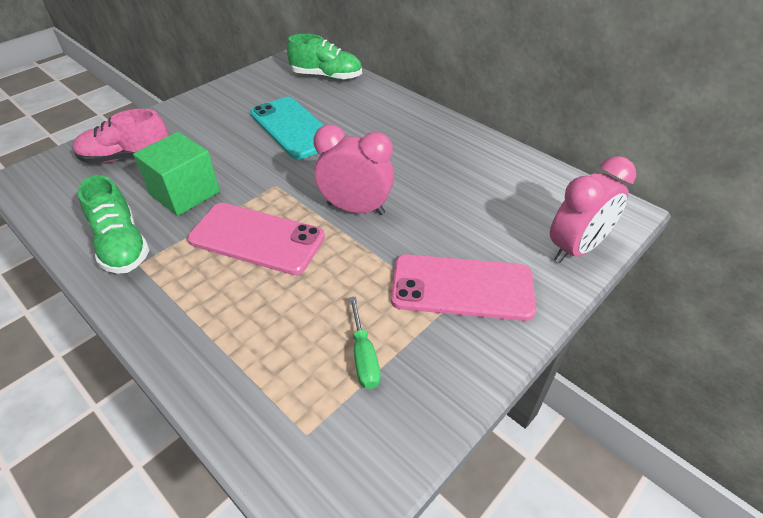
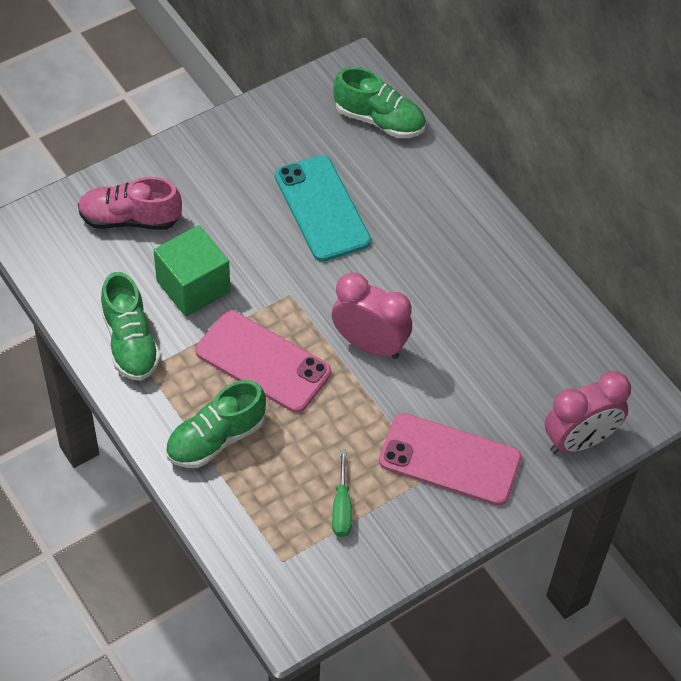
camera: 10 degrees right, 10 degrees up
none -> green shoe [166,380,266,468]

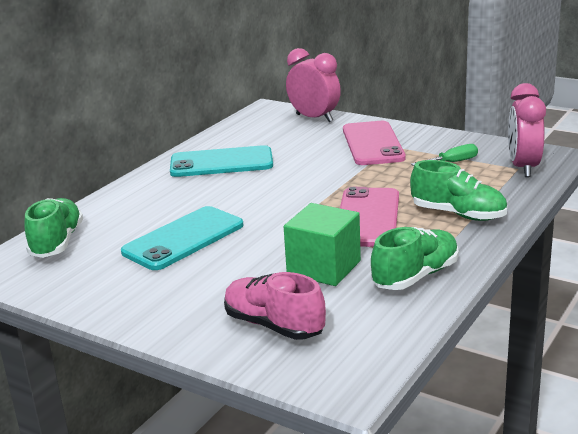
camera: 110 degrees left, 30 degrees down
pink shoe [78,177,182,230] -> pink shoe turned 150 degrees clockwise [224,272,326,340]
pink clock [332,272,412,359] -> pink clock moved to [508,83,546,177]
none -> turquoise phone [170,145,273,177]

